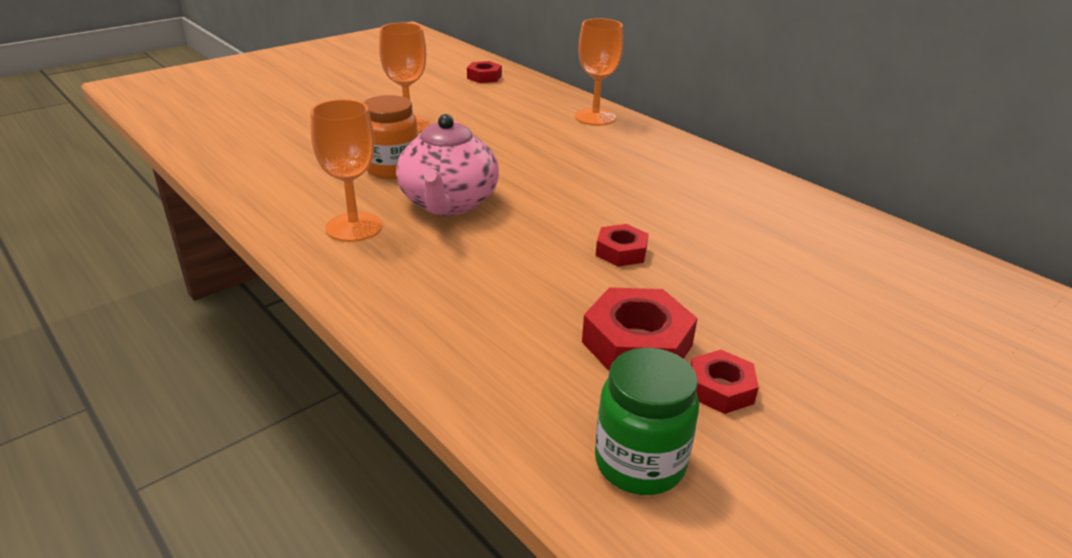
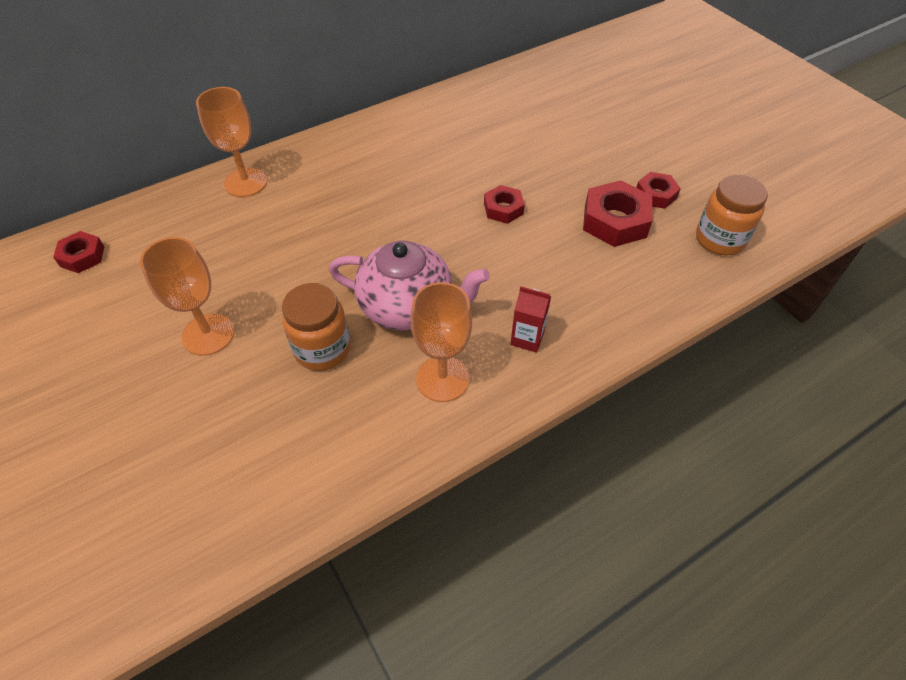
camera: 80 degrees left, 20 degrees up
green jar [595,347,699,495] -> orange jar [696,175,768,255]
none -> red carton [510,286,551,353]

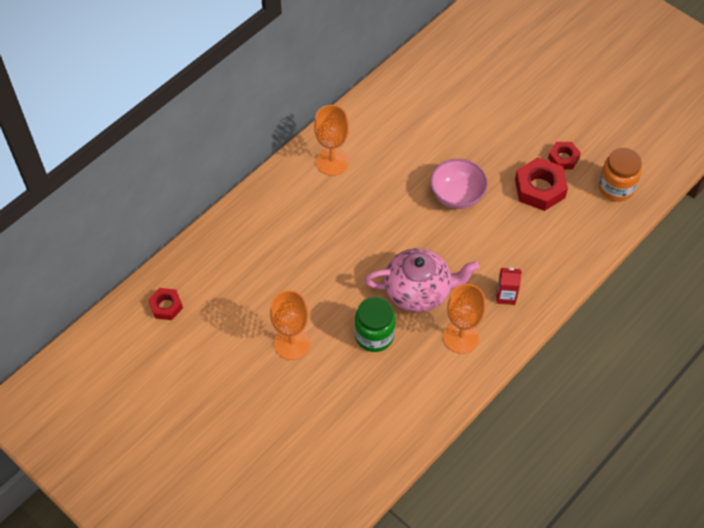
camera: 15 degrees left, 5 degrees up
orange goblet [196,87,267,197] -> orange goblet moved to [314,105,349,176]
orange jar [282,283,350,371] -> green jar [355,297,395,352]
red nut [484,185,525,224] -> pink bowl [430,159,488,209]

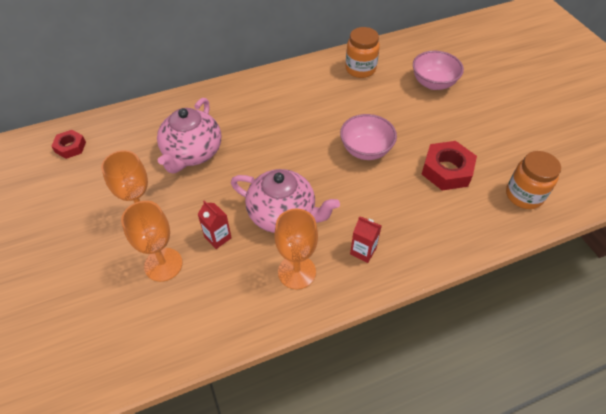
camera: 25 degrees right, 5 degrees down
orange goblet [314,105,349,176] -> orange goblet moved to [121,201,183,282]
green jar [355,297,395,352] -> red carton [198,200,232,249]
red nut [548,142,581,170] -> none
none -> pink teapot [157,98,221,173]
none -> orange jar [345,27,380,78]
none -> pink bowl [413,51,464,90]

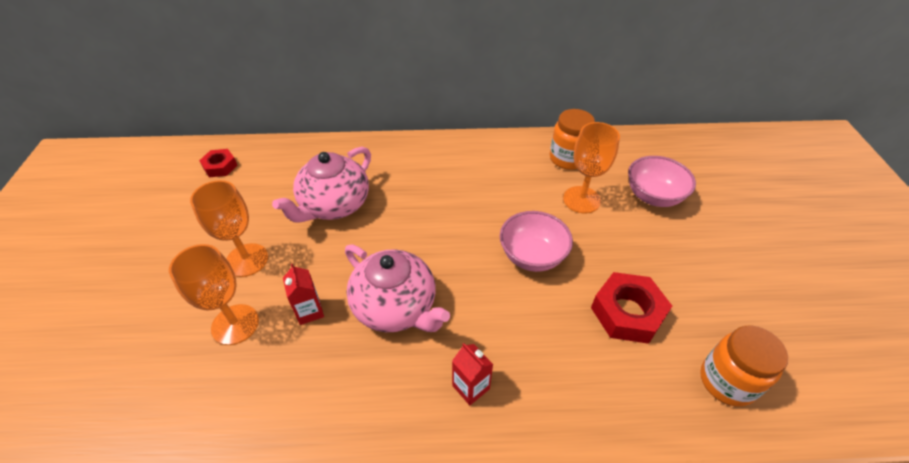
camera: 20 degrees right, 5 degrees down
orange goblet [274,209,318,289] -> orange goblet moved to [563,122,620,213]

